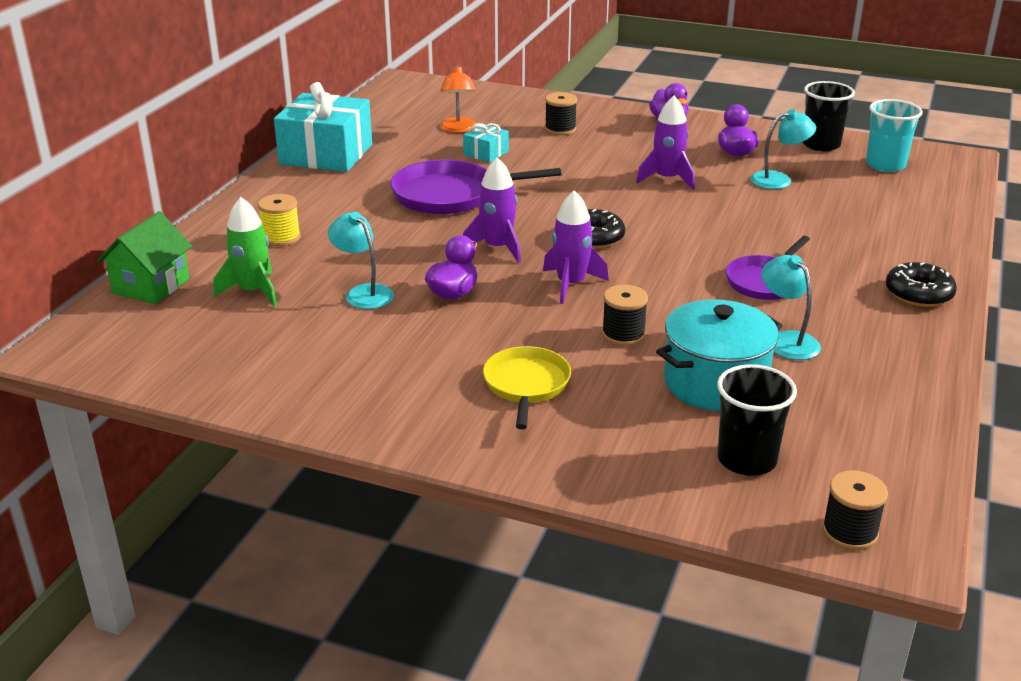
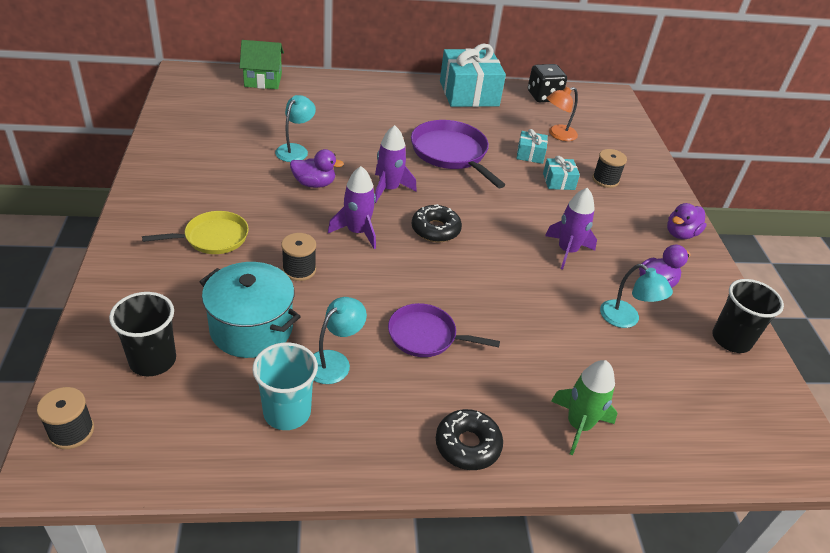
camera: 60 degrees right, 10 degrees up
green rocket [214,197,277,307] -> green rocket moved to [551,360,617,455]
yellow spool [258,194,301,246] -> none
turquoise cup [866,99,923,172] -> turquoise cup moved to [252,342,318,430]
none -> black dice [528,64,567,102]
none -> turquoise gift [543,156,580,190]

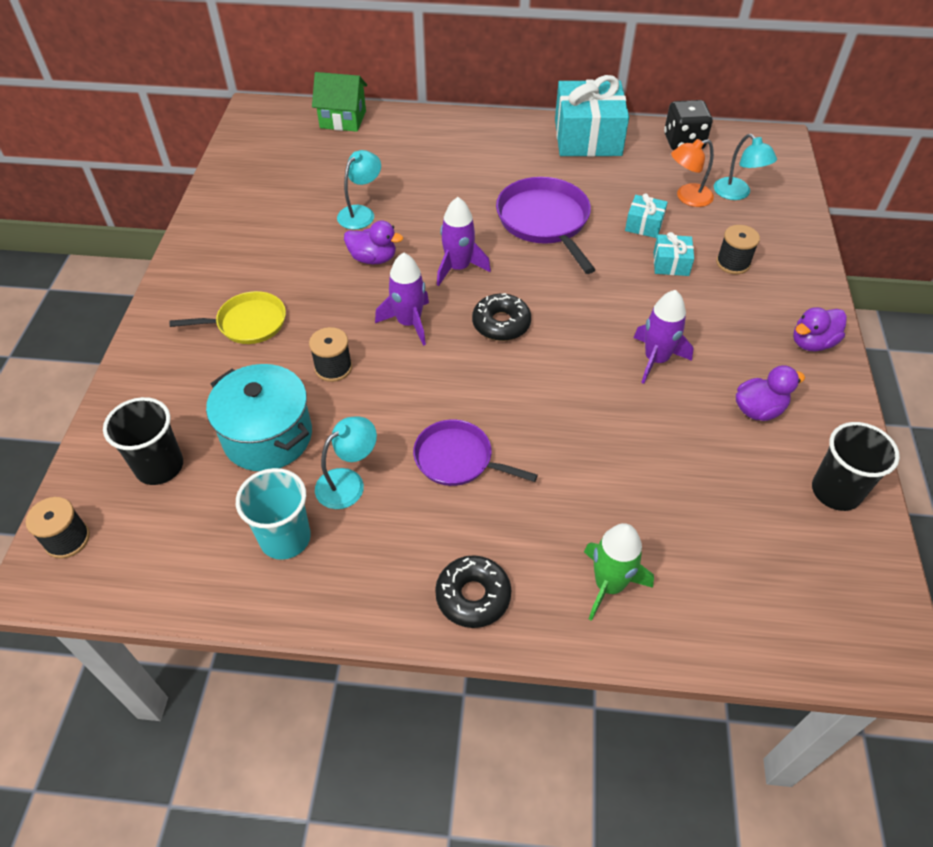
camera: 15 degrees right, 10 degrees up
turquoise lamp [600,264,673,328] -> turquoise lamp moved to [714,134,777,200]

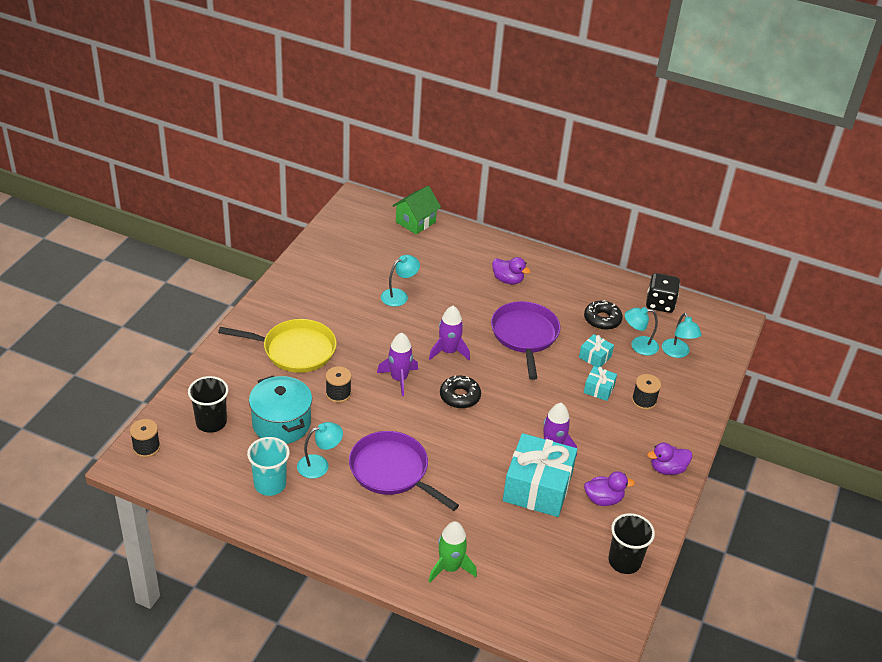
camera: 15 degrees right, 10 degrees down
yellow pan [169,291,286,344] -> yellow pan [218,319,337,373], size x1.54
green house [312,72,367,132] -> green house turned 75 degrees counterclockwise [392,186,441,234]
purple duck [344,220,403,264] -> purple duck moved to [492,257,530,284]
purple pan [413,419,538,486] -> purple pan [349,431,459,511], size x1.54
black donut [435,555,511,628] -> black donut moved to [584,300,623,330]
turquoise gift [555,75,629,157] -> turquoise gift moved to [503,433,577,517]
orange lamp [671,139,714,207] -> turquoise lamp [625,307,659,356]

